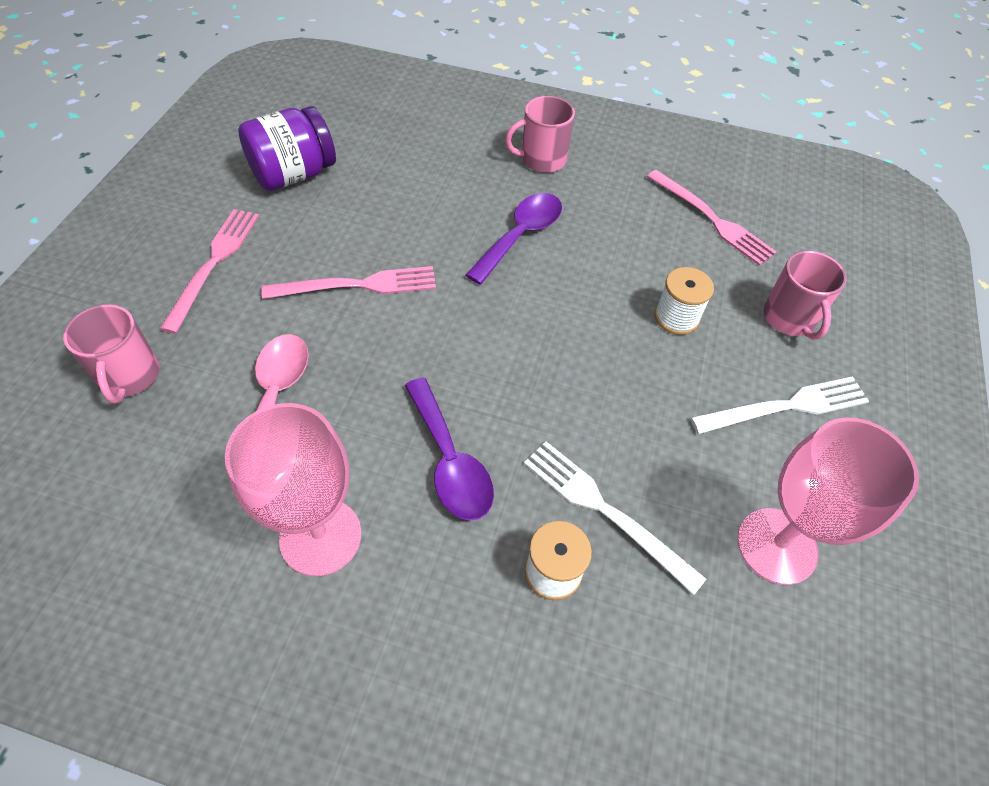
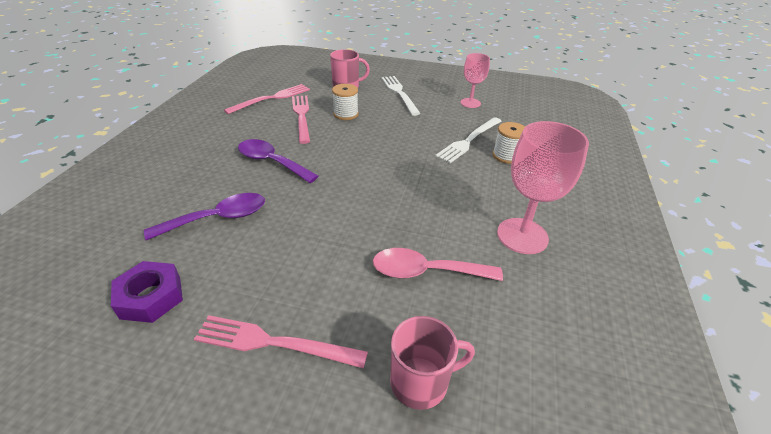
camera: 90 degrees left, 15 degrees down
purple jar [238,106,336,191] -> purple nut [111,261,183,323]
pink fork [261,266,436,299] -> pink fork moved to [292,95,310,144]
purple spoon [405,378,494,521] -> purple spoon moved to [144,193,265,240]
pink mug [505,96,575,173] -> none
pink goblet [737,417,919,585] -> pink goblet [460,53,490,108], size x0.61

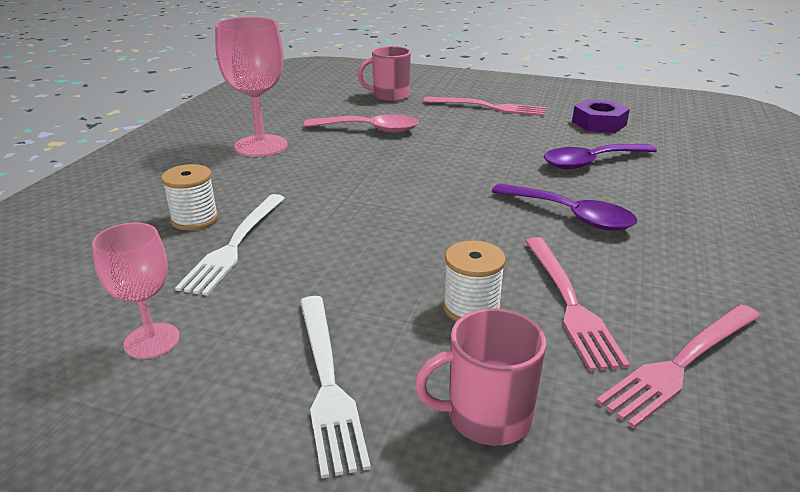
camera: 175 degrees left, 10 degrees down
white fork [435,117,501,163] -> white fork turned 150 degrees clockwise [175,194,285,296]

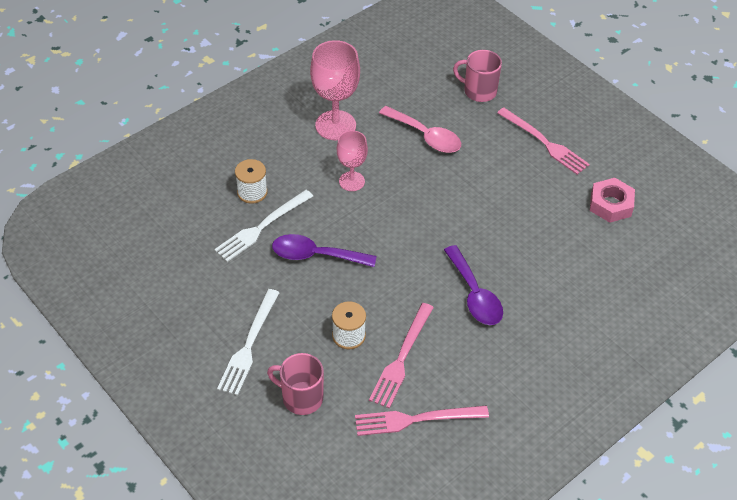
camera: 30 degrees right, 20 degrees up
pink goblet [92,222,180,359] -> pink goblet moved to [337,130,368,191]
purple spoon [544,144,657,169] -> purple spoon moved to [272,234,377,267]
purple nut [572,99,630,133] -> pink nut [590,178,635,223]

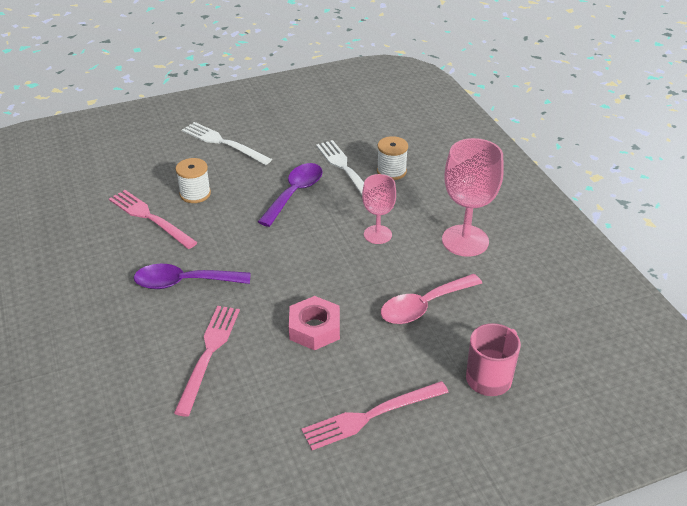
camera: 110 degrees right, 10 degrees down
pink mug [267,353,324,415] -> none
pink fork [355,405,489,436] -> pink fork moved to [174,306,240,417]
pink nut [590,178,635,223] -> pink nut moved to [289,296,340,350]

